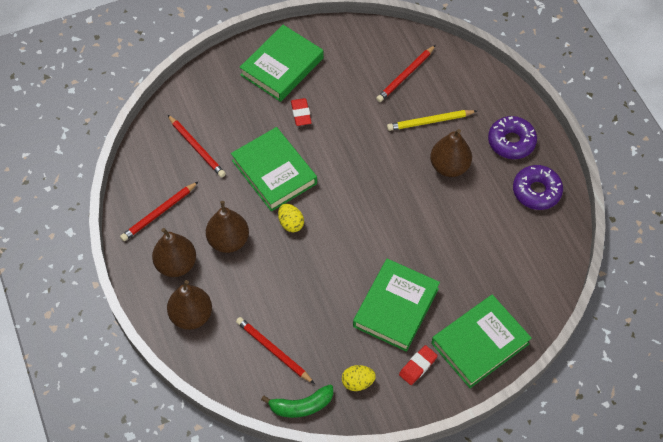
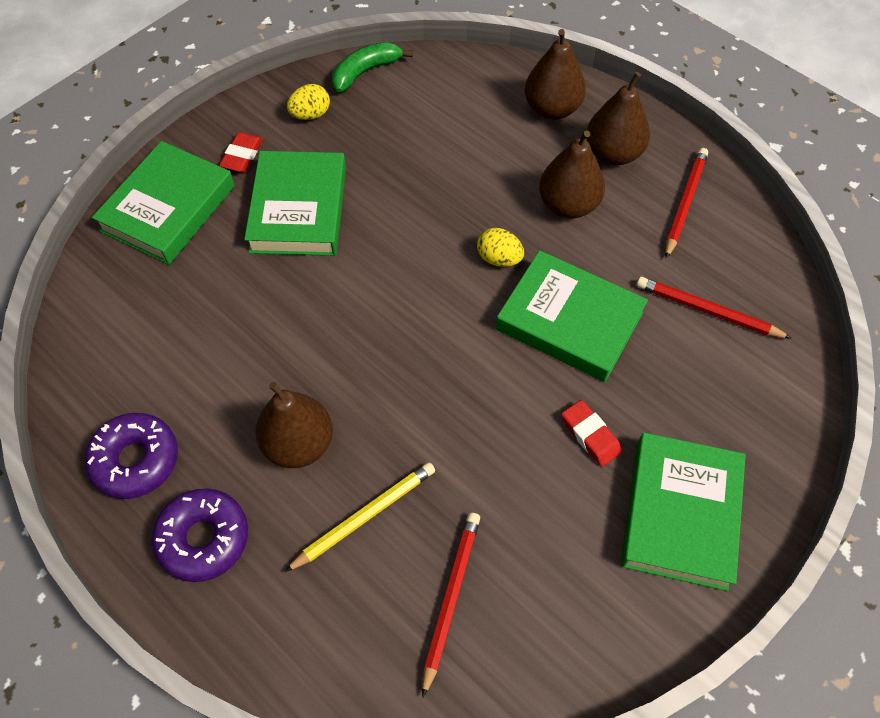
camera: 155 degrees right, 0 degrees up
red pencil [236,317,315,384] -> none

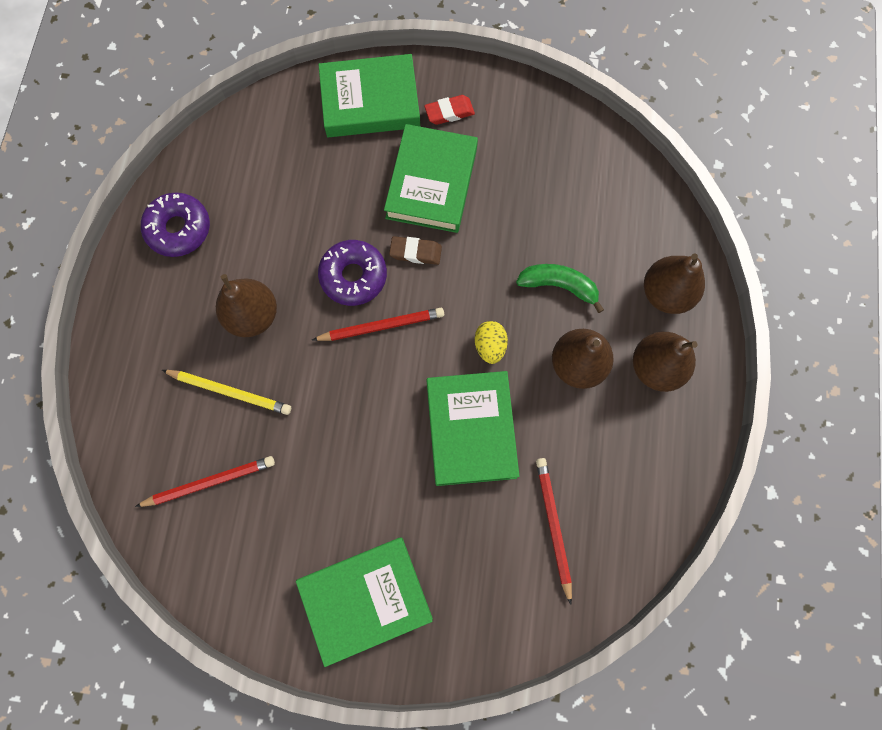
camera: 55 degrees right, 15 degrees up
purple donut [152,489,248,582] -> purple donut moved to [318,240,387,306]
green book [244,151,346,256] -> green book turned 45 degrees counterclockwise [384,124,478,233]
yellow egg [287,84,330,120] -> none
green banana [332,42,413,92] -> green banana moved to [516,264,604,313]
red eraser [561,400,622,467] -> none
red pencil [665,148,708,259] -> red pencil moved to [312,308,444,341]
none -> brown eraser [389,236,442,265]

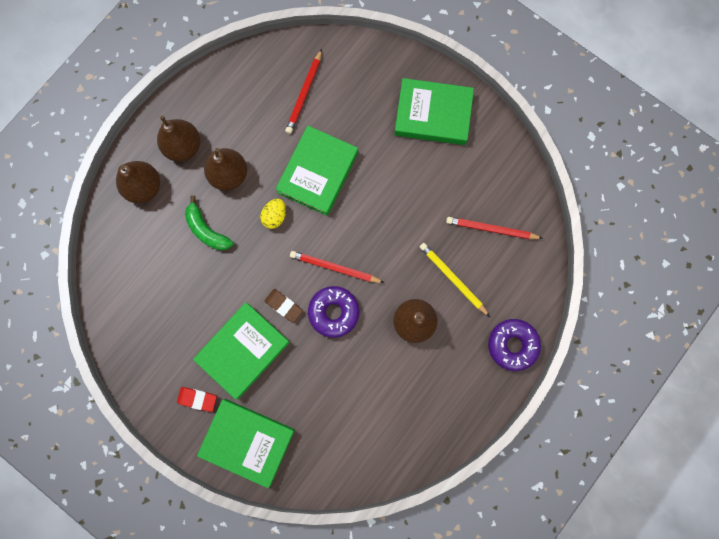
camera: 150 degrees left, 5 degrees up
purple donut [141,192,210,257] -> purple donut moved to [488,319,541,371]

